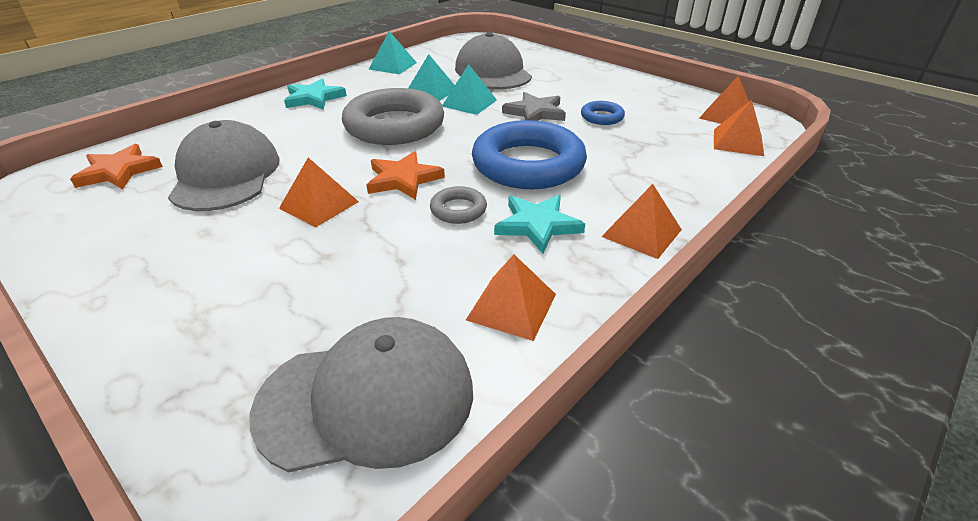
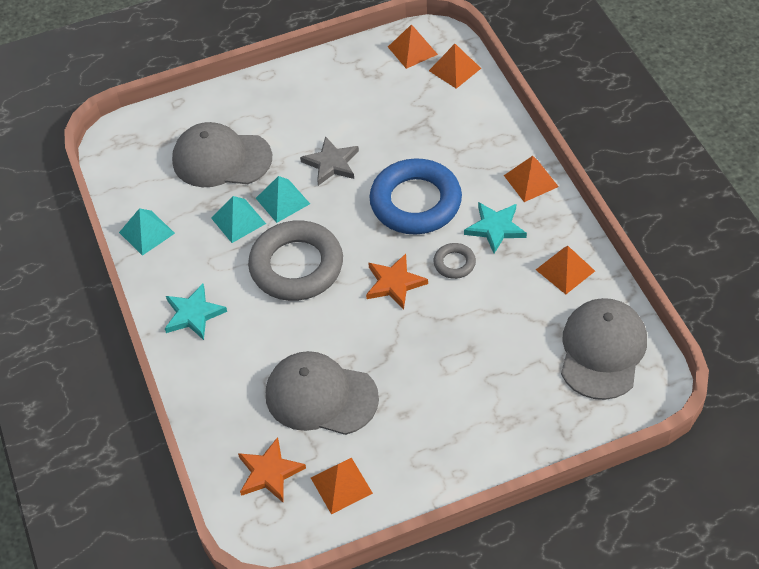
camera: 60 degrees left, 15 degrees up
orange pyramid [279,158,359,227] -> orange pyramid moved to [311,458,373,514]
blue ring [581,101,625,125] -> none

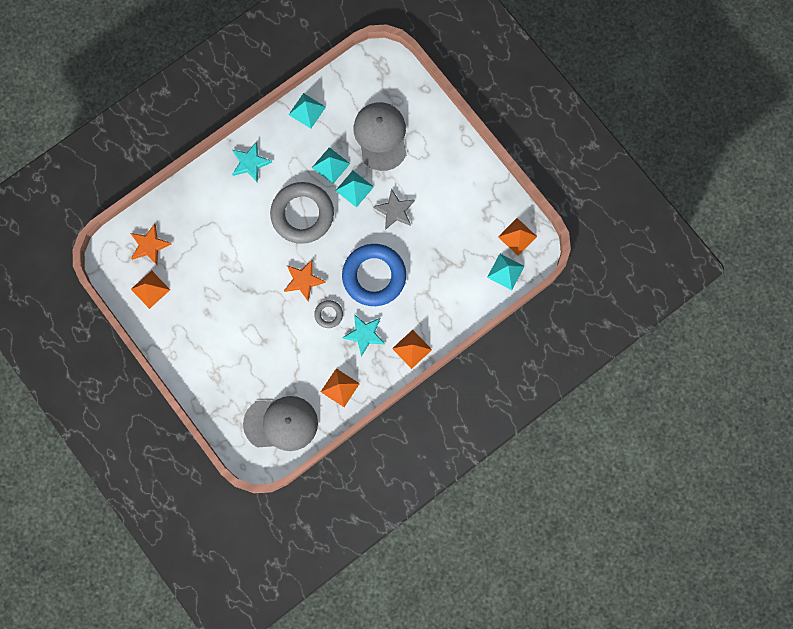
camera: 70 degrees right, 25 degrees up
grey cap [266,351,379,435] -> none
orange pyramid [429,44,481,89] -> turquoise pyramid [487,254,525,290]

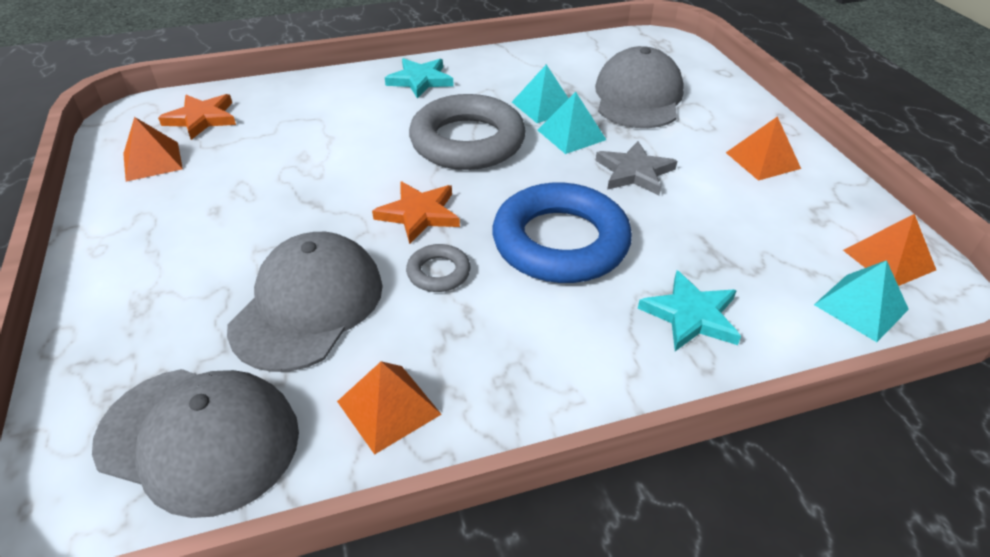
camera: 20 degrees right, 35 degrees down
turquoise pyramid [289,93,326,128] -> none
turquoise star [342,314,385,357] -> turquoise star moved to [638,270,741,351]
orange pyramid [392,330,432,369] -> orange pyramid moved to [726,116,801,181]
none -> grey cap [227,232,383,372]

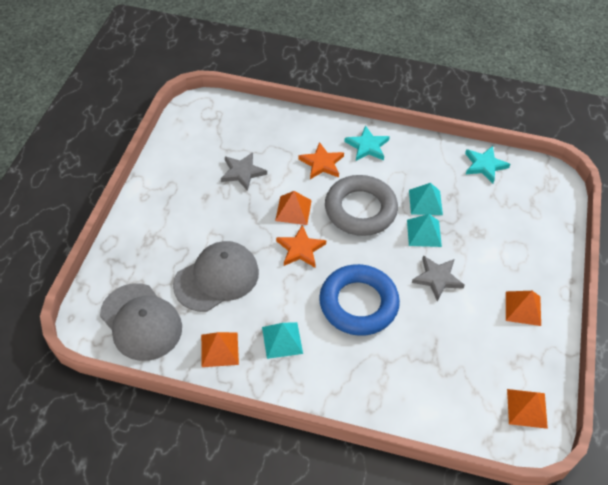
camera: 30 degrees right, 10 degrees up
orange pyramid [123,117,183,182] -> orange pyramid moved to [275,191,312,225]
orange star [158,94,236,140] -> orange star moved to [298,142,344,179]
grey ring [406,244,470,292] -> none
grey cap [595,46,684,128] -> none
turquoise star [638,270,741,351] -> turquoise star moved to [465,146,510,183]
turquoise pyramid [814,260,909,342] -> turquoise pyramid moved to [262,322,303,359]
none -> grey star [221,152,267,191]

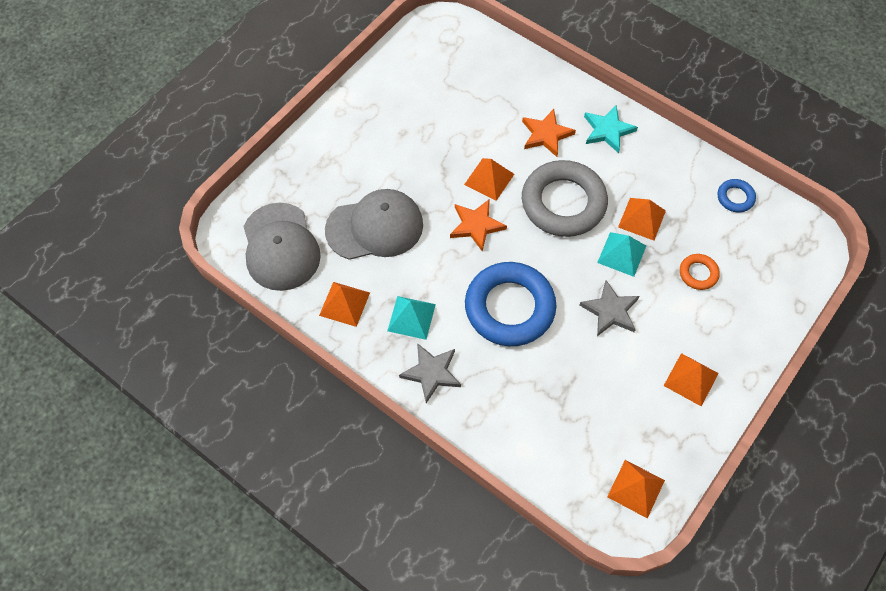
camera: 25 degrees right, 10 degrees up
grey star [221,152,267,191] -> grey star moved to [399,343,461,403]
turquoise pyramid [409,183,443,215] -> orange pyramid [618,198,666,241]
turquoise star [465,146,510,183] -> blue ring [718,179,756,213]
none -> orange ring [680,254,720,290]

